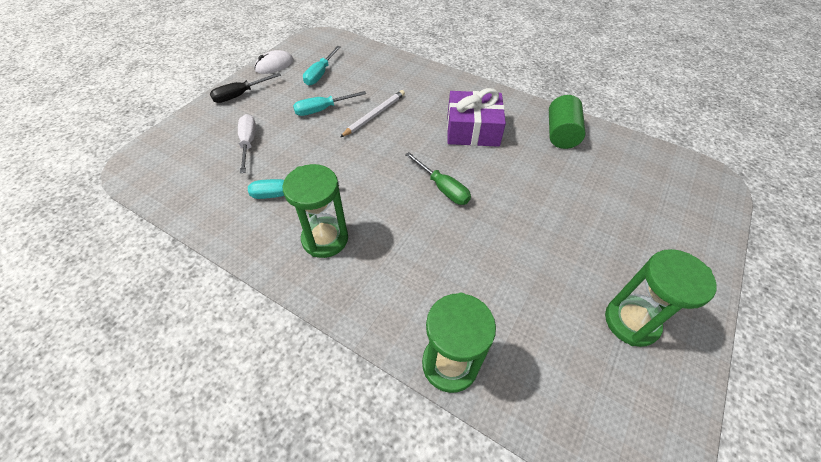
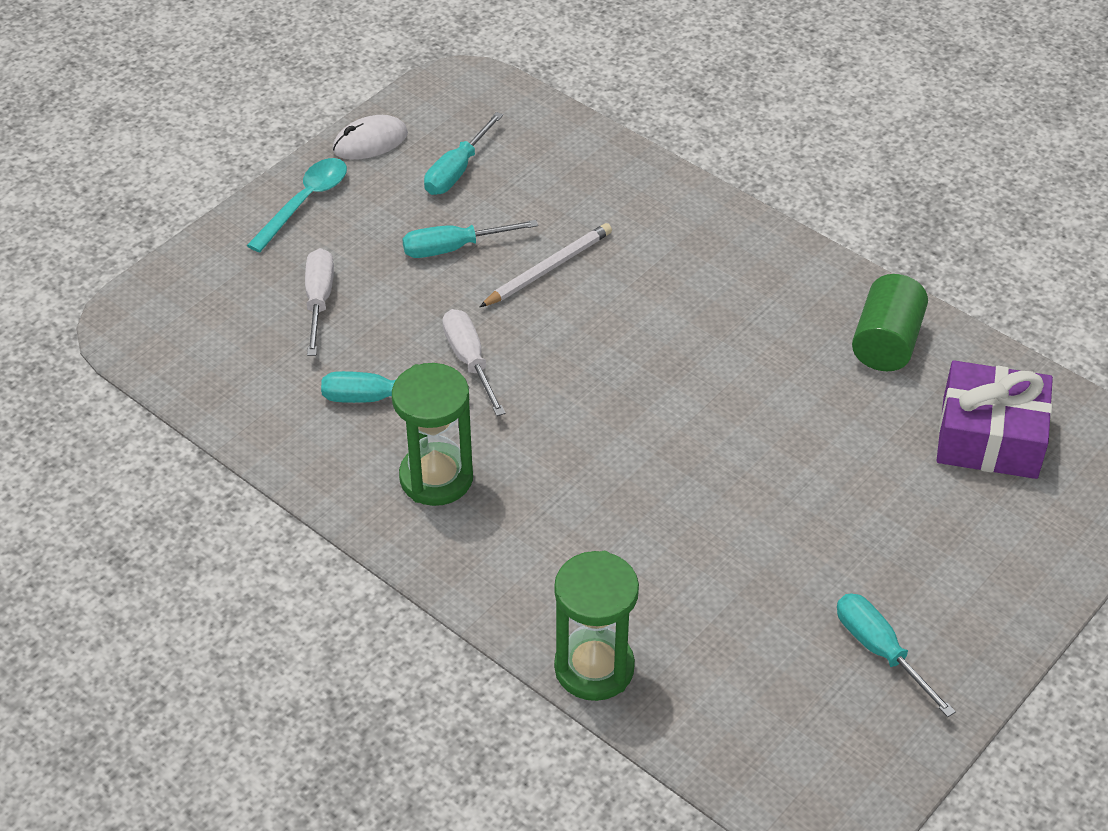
camera: 10 degrees right, 5 degrees down
black screwdriver [210,73,281,103] -> turquoise spoon [247,158,347,252]
green screwdriver [405,152,471,205] -> none
purple gift [447,88,506,147] -> purple gift moved to [937,360,1053,479]
green hourglass [605,249,717,347] -> turquoise screwdriver [837,593,956,717]
none -> white screwdriver [442,309,505,416]

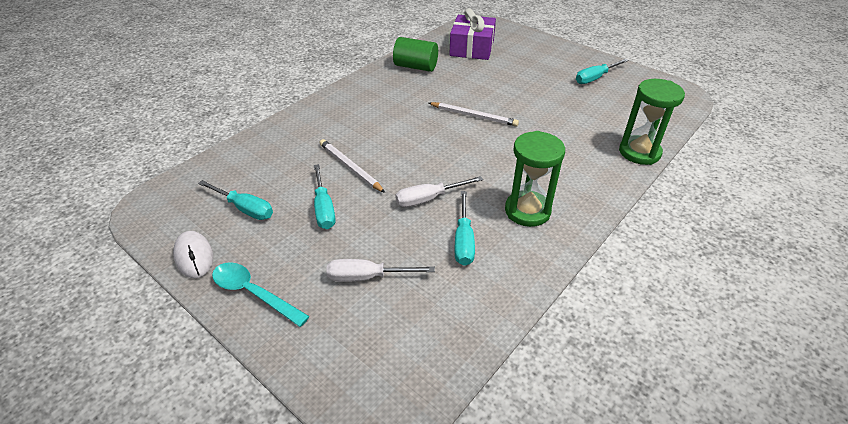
camera: 90 degrees left, 5 degrees down
none -> white pencil [429,102,519,126]

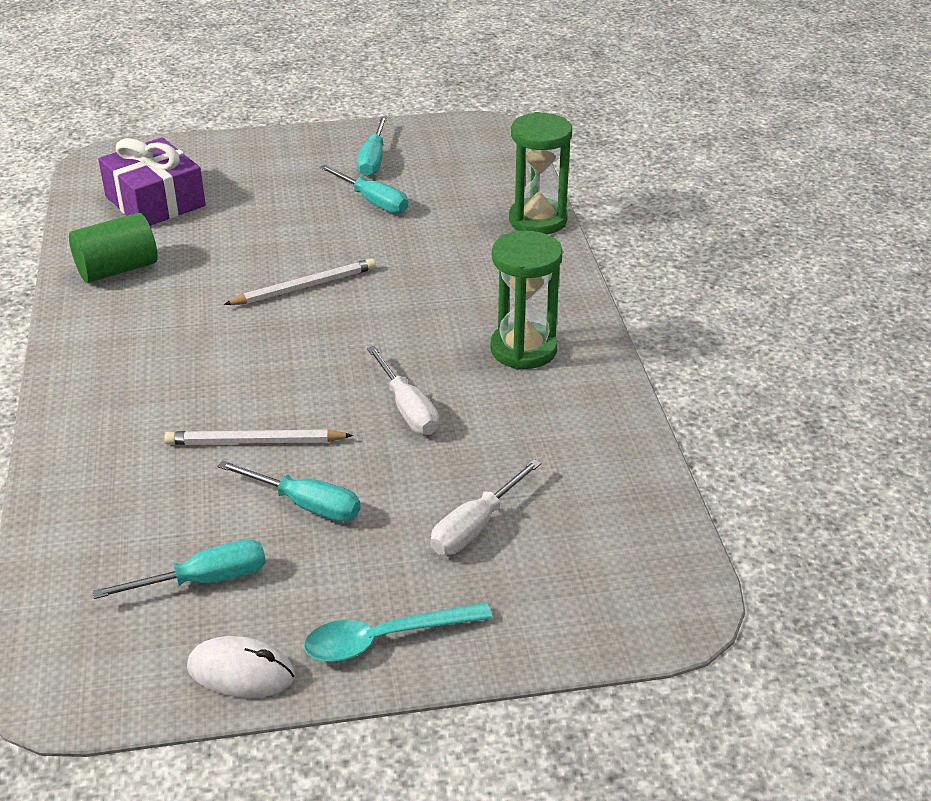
camera: 50 degrees left, 5 degrees down
white screwdriver [395,176,483,207] -> white screwdriver turned 45 degrees counterclockwise [367,346,439,435]
turquoise screwdriver [455,191,475,266] -> turquoise screwdriver moved to [319,165,408,214]

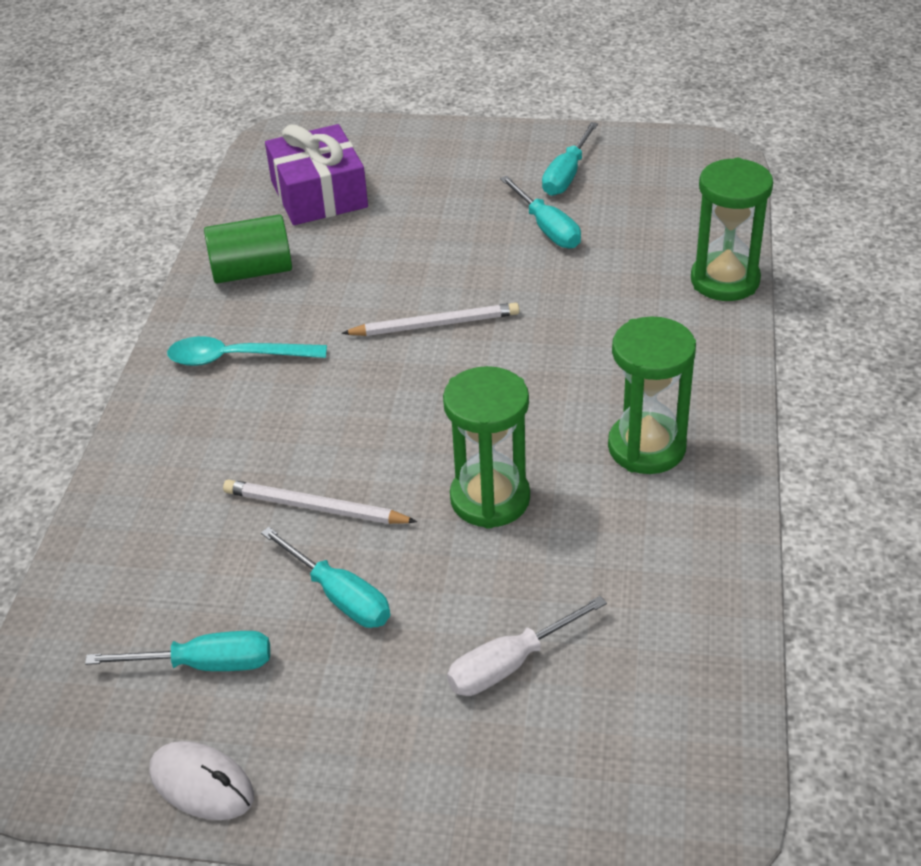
camera: 20 degrees right, 5 degrees up
turquoise spoon [304,602,493,662] -> turquoise spoon moved to [167,336,327,366]
white screwdriver [367,346,439,435] -> green hourglass [443,366,530,529]

